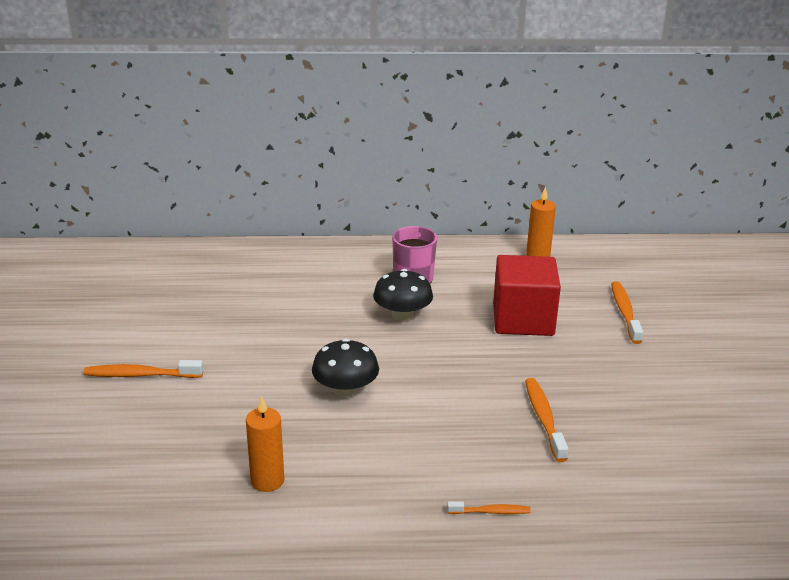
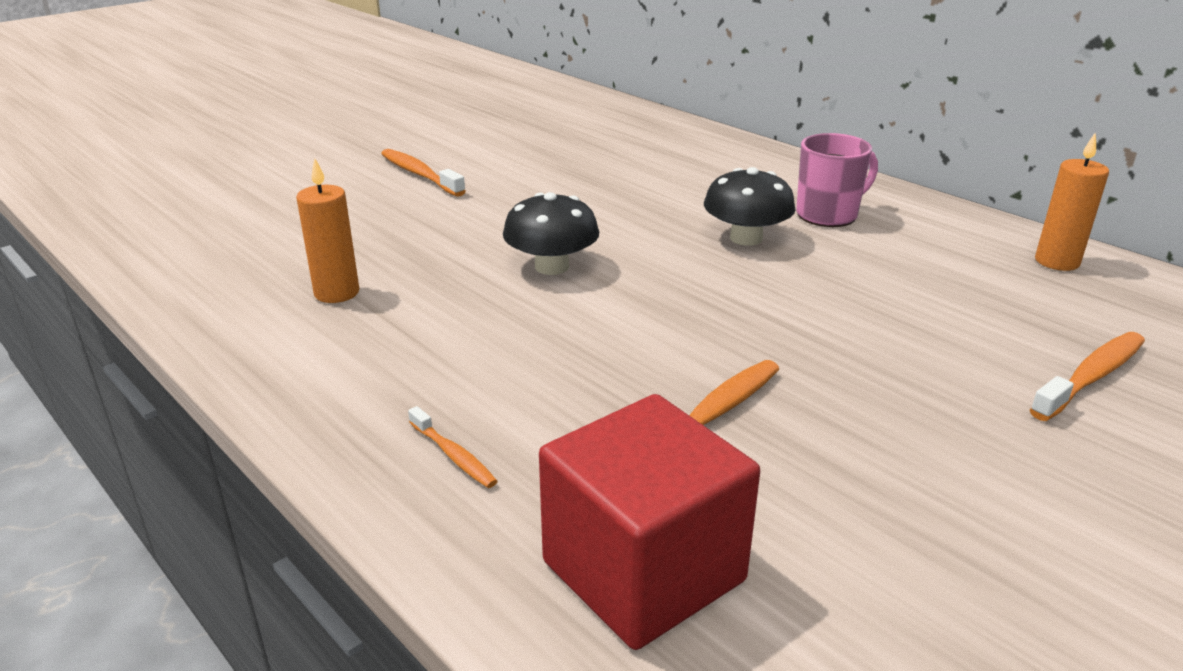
camera: 50 degrees right, 0 degrees up
red cube [493,255,561,336] -> red cube moved to [539,394,760,650]

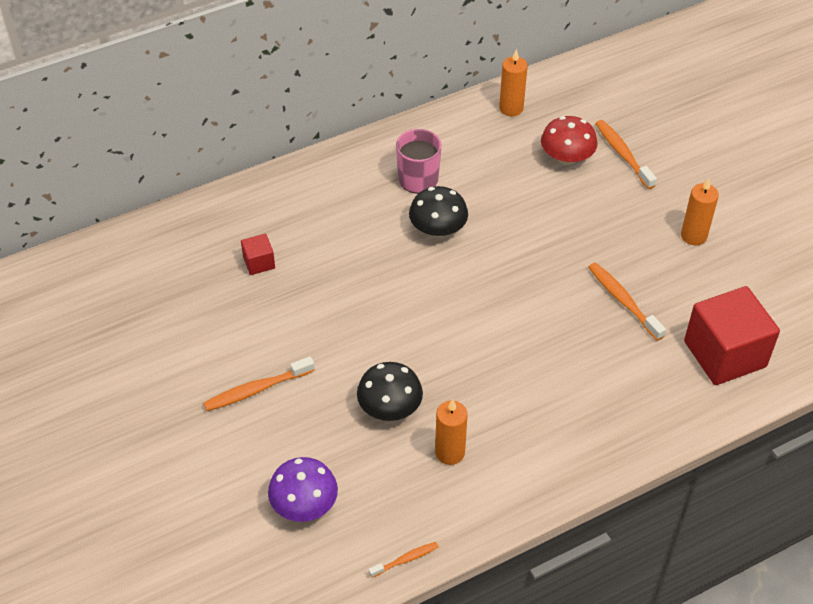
camera: 75 degrees left, 20 degrees up
orange toothbrush [408,406,498,488] -> orange toothbrush moved to [368,542,439,578]
black mushroom [503,192,599,275] -> black mushroom moved to [357,362,423,421]
none -> red cube [241,234,275,275]
none -> purple mushroom [268,457,338,522]
none -> red mushroom [541,116,598,165]
none -> orange candle [681,178,719,245]

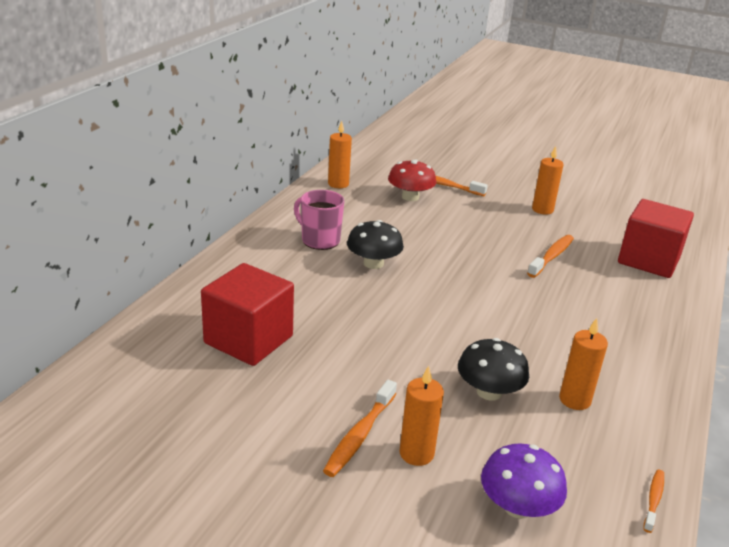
camera: 40 degrees left, 20 degrees down
red cube [241,234,275,275] -> red cube [201,263,294,366], size x2.21
orange toothbrush [588,262,666,341] -> orange toothbrush turned 105 degrees clockwise [527,235,574,278]
none -> orange candle [400,366,444,466]

